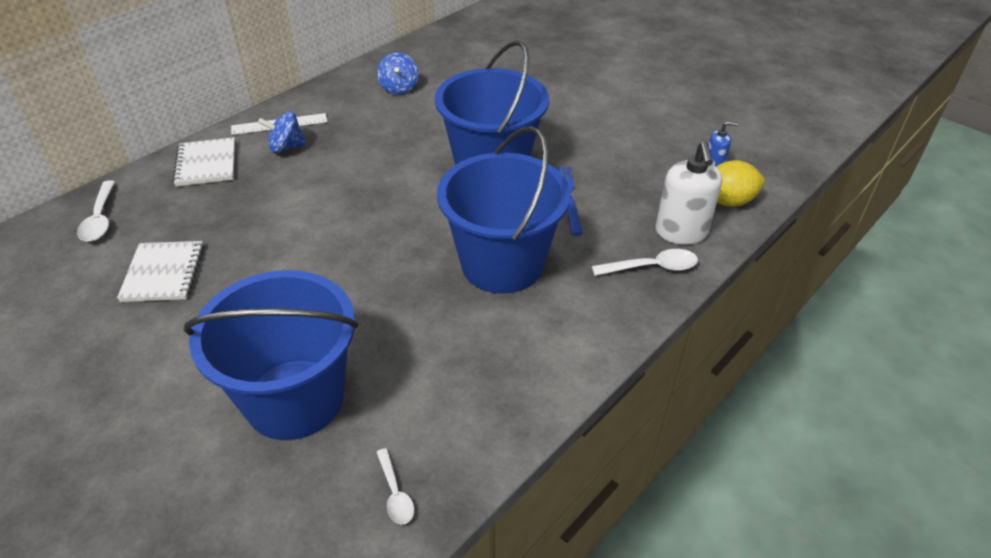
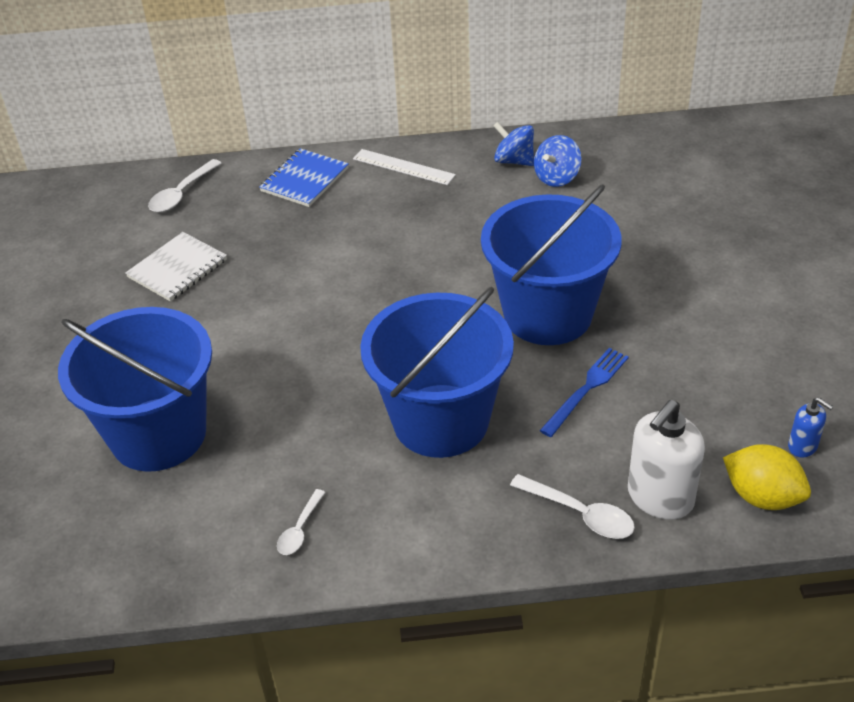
camera: 45 degrees right, 0 degrees up
white notebook [173,137,235,186] -> blue notebook [259,148,349,207]
blue spinning top [258,111,306,153] -> blue spinning top moved to [494,122,534,166]
white spoon [377,448,414,525] -> white spoon moved to [277,489,326,555]

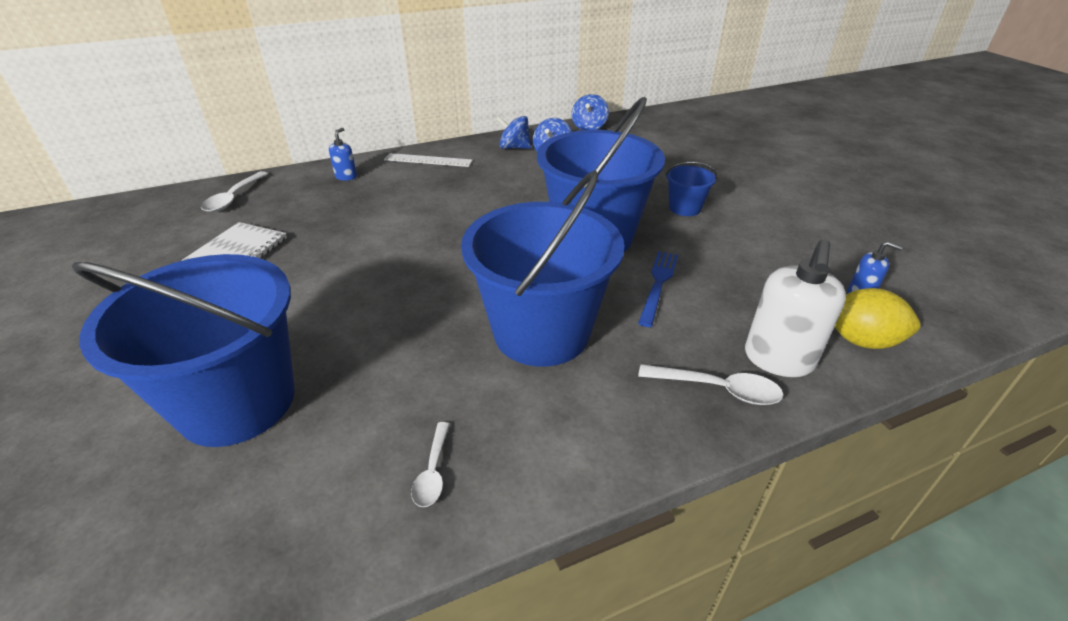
camera: 20 degrees left, 5 degrees down
blue notebook [259,148,349,207] -> blue soap dispenser [329,128,357,181]
none -> blue spinning top [572,94,609,130]
none -> blue bucket [665,161,717,216]

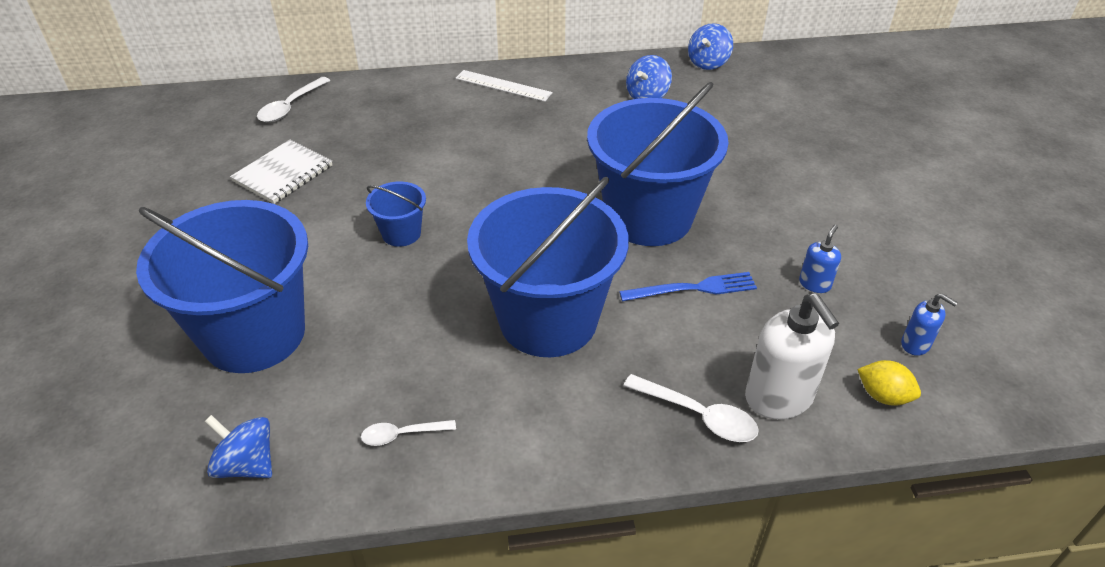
camera: 15 degrees right, 5 degrees up
blue soap dispenser [329,128,357,181] -> blue soap dispenser moved to [799,225,841,293]
white spoon [411,422,450,507] -> white spoon turned 60 degrees clockwise [361,420,456,446]
blue spinning top [496,116,531,149] -> blue spinning top moved to [204,415,272,478]
blue fork [638,251,678,327] -> blue fork turned 45 degrees clockwise [619,272,757,301]
blue bucket [665,161,717,216] -> blue bucket moved to [366,181,426,247]
white soap dispenser [745,240,846,377] -> white soap dispenser turned 60 degrees counterclockwise [745,294,839,420]
yellow lemon [835,288,921,349] -> yellow lemon [857,360,921,406], size x0.67

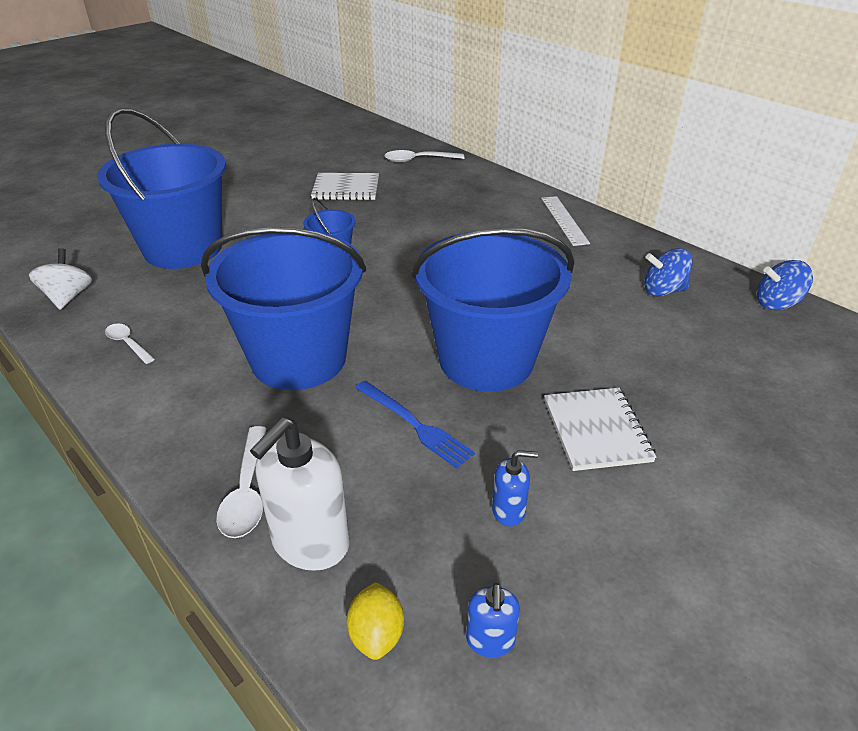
camera: 55 degrees right, 5 degrees down
blue spinning top [204,415,272,478] -> white spinning top [29,248,92,310]
none -> white notebook [544,388,657,471]

